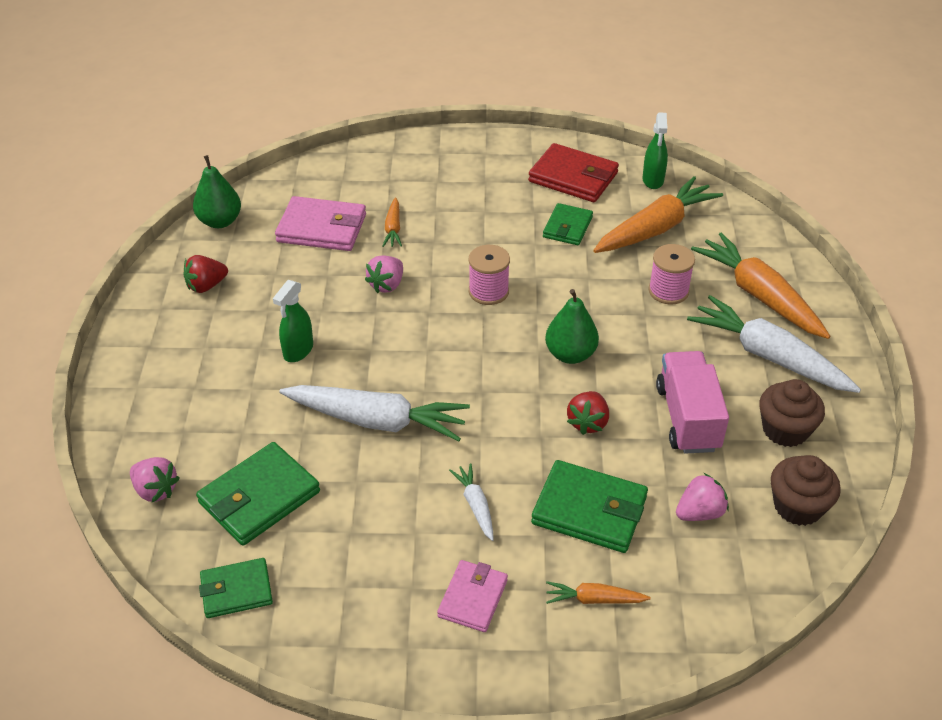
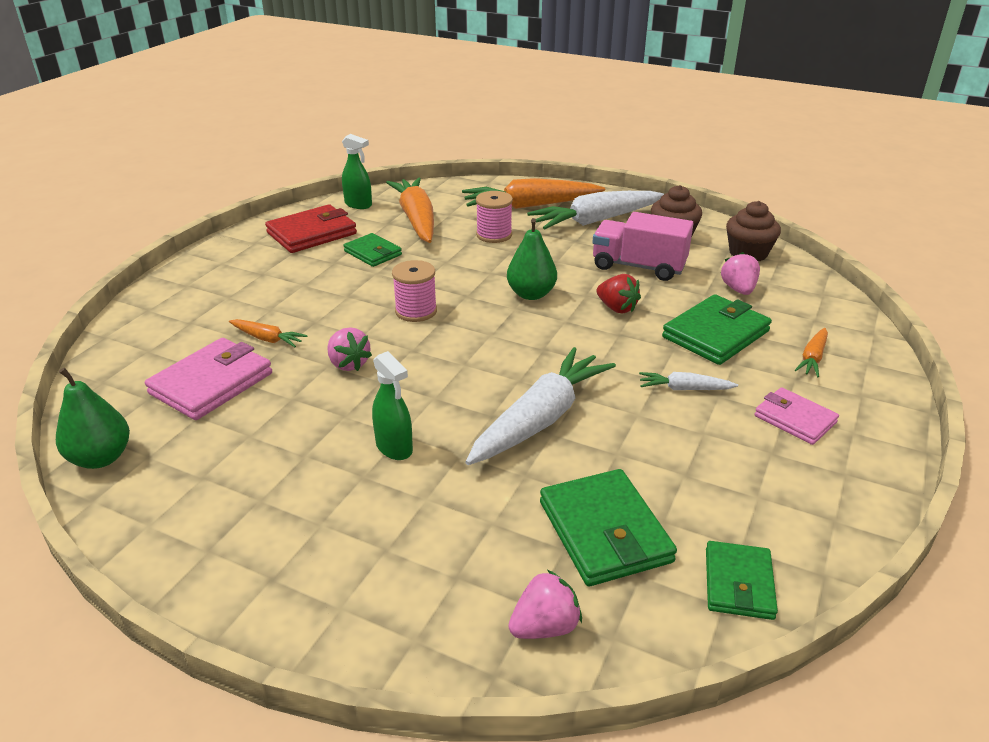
camera: 65 degrees left, 10 degrees down
red strawberry [183,255,228,293] -> none

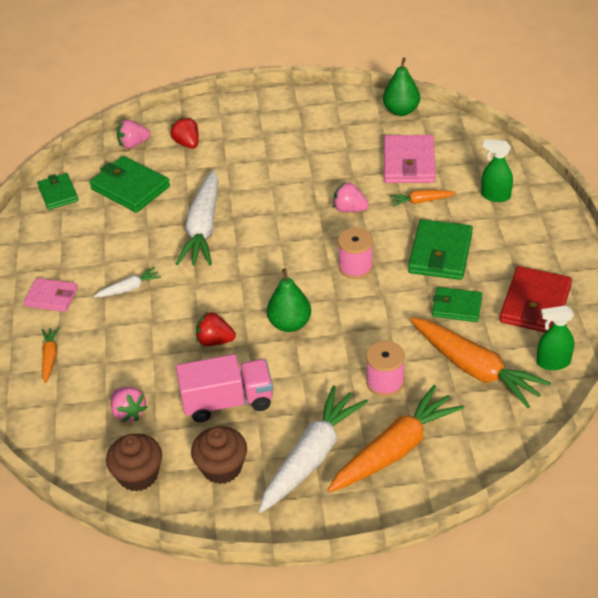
camera: 150 degrees right, 10 degrees up
green spray bottle [372,351,413,460] -> green spray bottle moved to [481,139,513,202]
pink strawberry [508,570,582,639] -> pink strawberry turned 45 degrees clockwise [117,120,151,149]
green wallet [662,294,772,365] -> green wallet moved to [408,219,473,280]
none -> red strawberry [170,117,199,149]

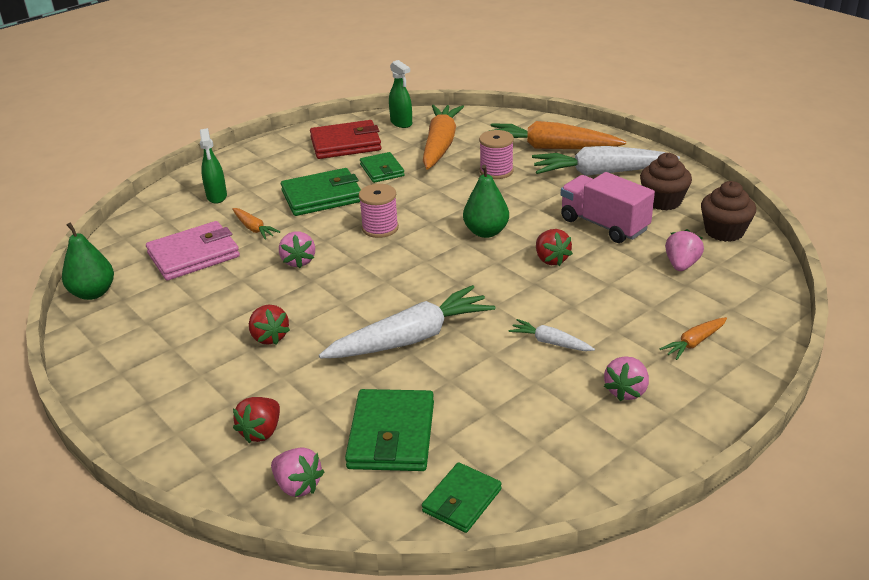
camera: 125 degrees left, 10 degrees down
pink wallet [24,278,78,312] -> pink strawberry [604,356,649,401]
none -> red strawberry [249,305,290,345]

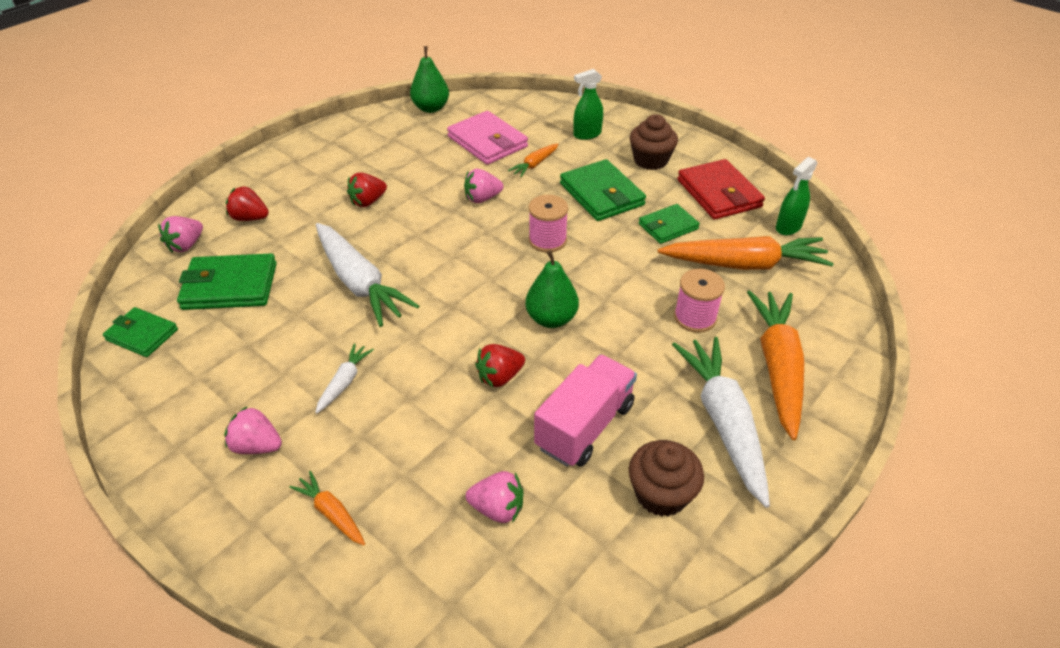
camera: 80 degrees right, 10 degrees up
brown cupcake [701,181,756,242] -> brown cupcake moved to [630,114,678,170]

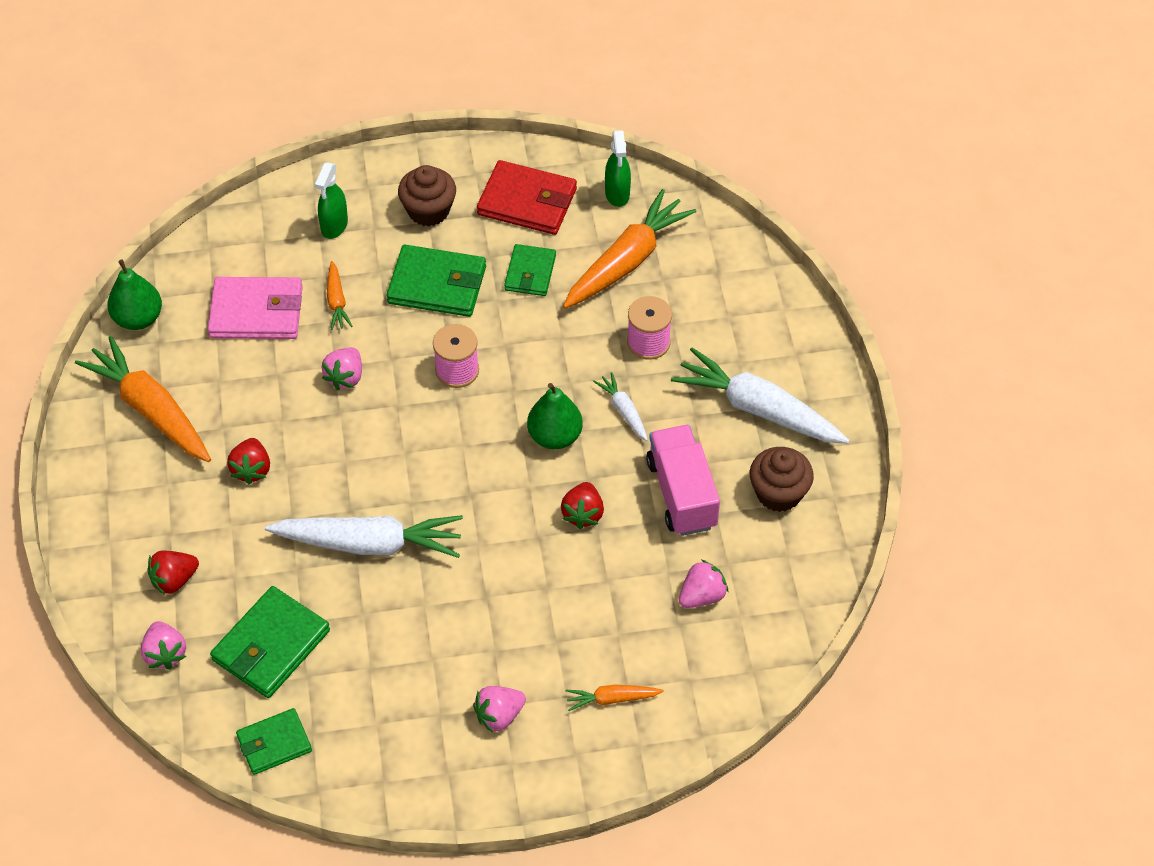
camera: 50 degrees left, 10 degrees up
white carrot [315,343,374,414] -> white carrot moved to [593,372,648,441]
orange carrot [747,290,804,440] -> orange carrot moved to [75,336,211,462]

